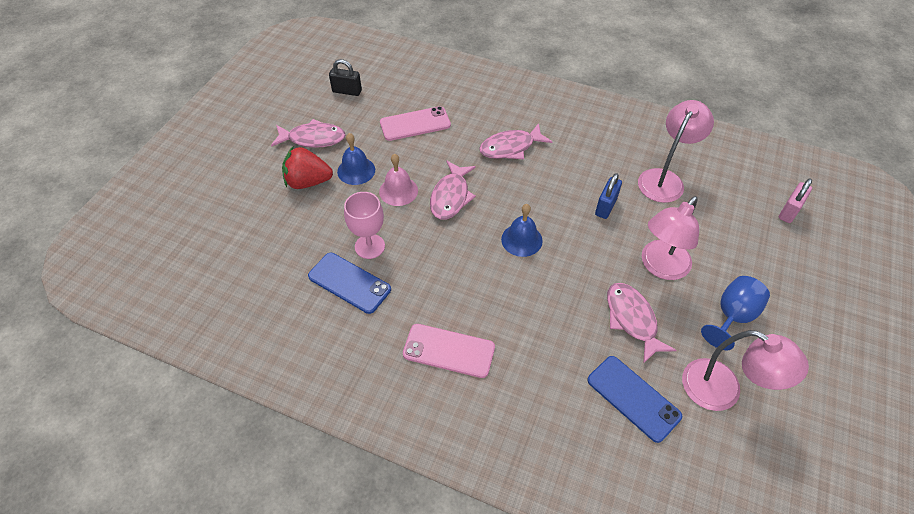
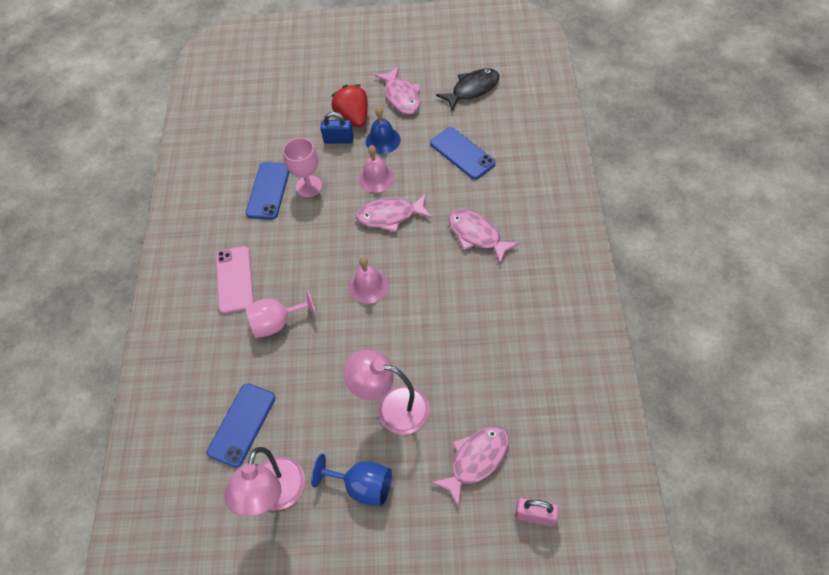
camera: 70 degrees right, 5 degrees up
black padlock [329,59,362,96] -> black fish [436,68,499,111]
pink phone [380,106,451,141] -> blue phone [430,127,496,180]
blue bell [501,204,543,257] -> pink bell [349,257,389,304]
blue padlock [595,173,622,219] -> blue padlock moved to [320,112,353,144]
pink fish [607,283,676,364] -> pink fish moved to [431,426,509,508]
pink lamp [638,100,714,203] -> none
none -> pink goblet [245,289,316,338]

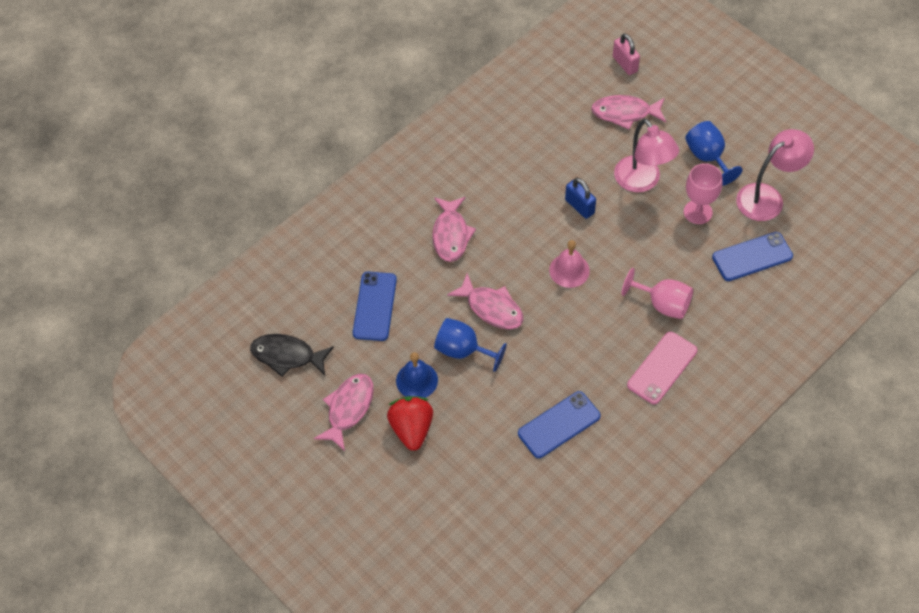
camera: 135 degrees left, 0 degrees up
pink goblet [283,138,322,197] -> pink goblet moved to [684,163,722,224]
blue padlock [320,112,353,144] -> blue padlock moved to [565,178,596,219]
red strawberry [331,84,368,128] -> red strawberry turned 150 degrees clockwise [387,396,433,451]
pink bell [359,145,395,193] -> blue goblet [434,318,507,372]

